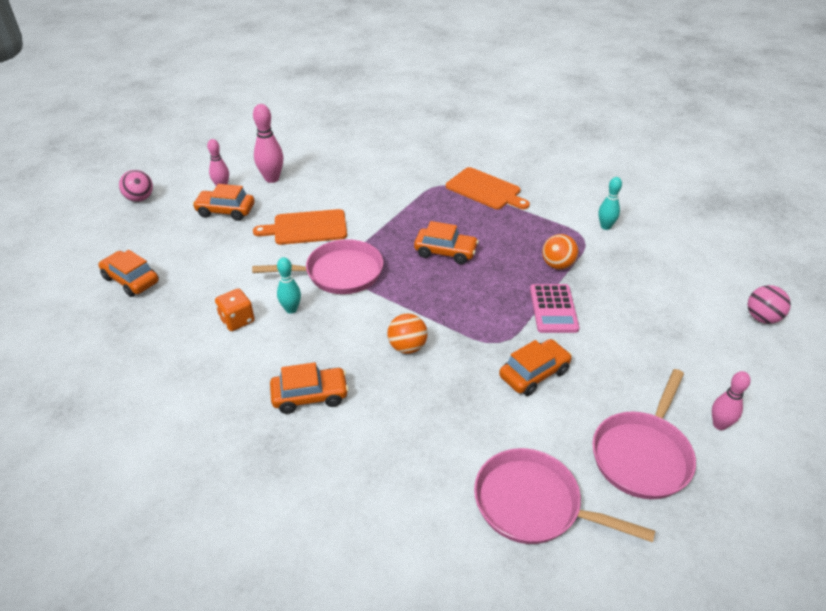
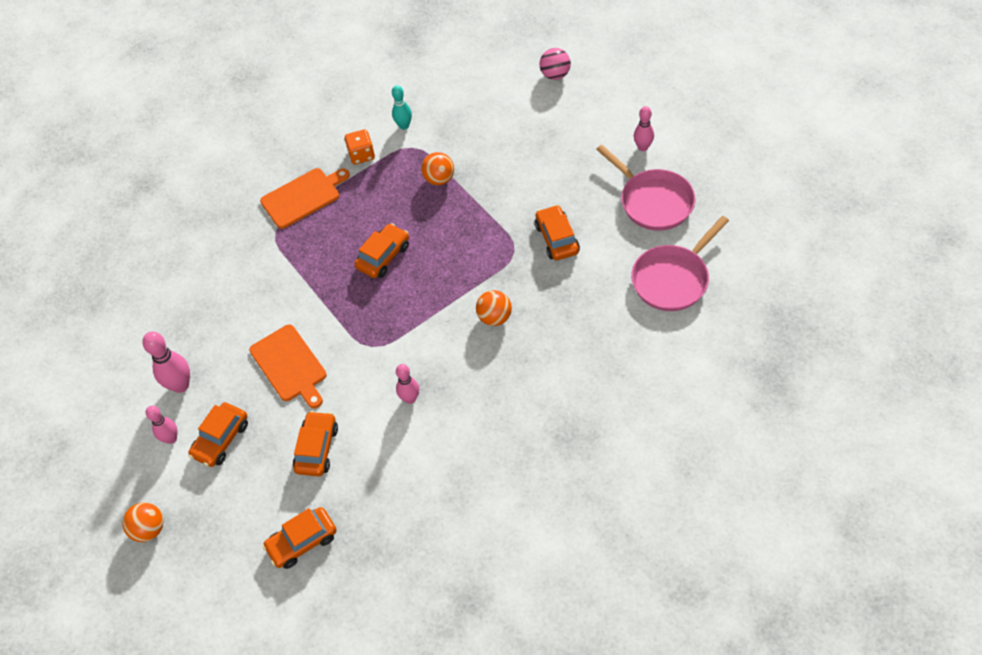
camera: 65 degrees left, 15 degrees up
pink ball [119,170,153,202] -> orange ball [122,502,164,542]
orange dice [215,288,255,331] -> orange dice moved to [345,129,375,165]
pink pan [252,239,383,294] -> none
orange cutting board [253,209,347,245] -> orange cutting board turned 45 degrees counterclockwise [249,324,327,408]
orange car [270,362,349,414] -> orange car moved to [293,411,338,476]
turquoise bowling pin [277,257,301,314] -> pink bowling pin [396,364,419,404]
pink calculator [530,284,579,333] -> none

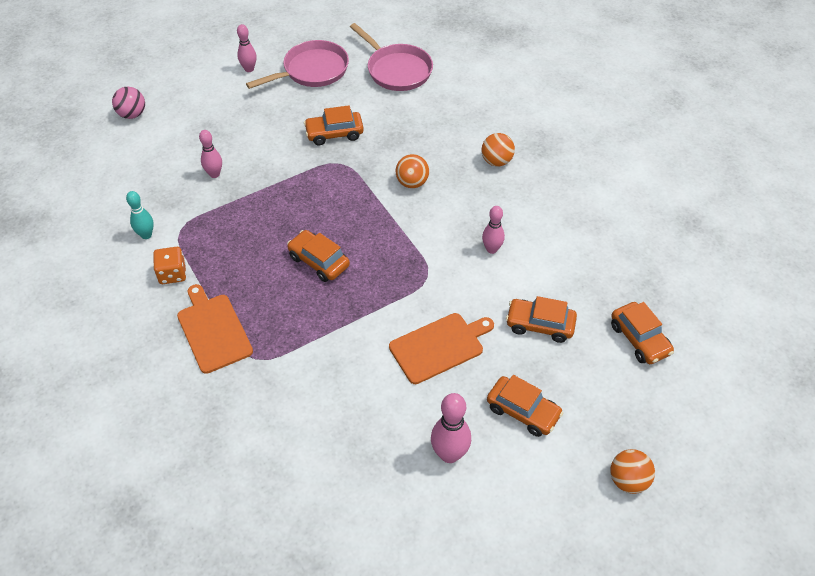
camera: 90 degrees left, 5 degrees down
pink bowling pin [146,406,178,444] -> pink bowling pin moved to [199,130,222,178]
orange ball [421,152,454,185] -> orange ball moved to [481,133,515,166]

